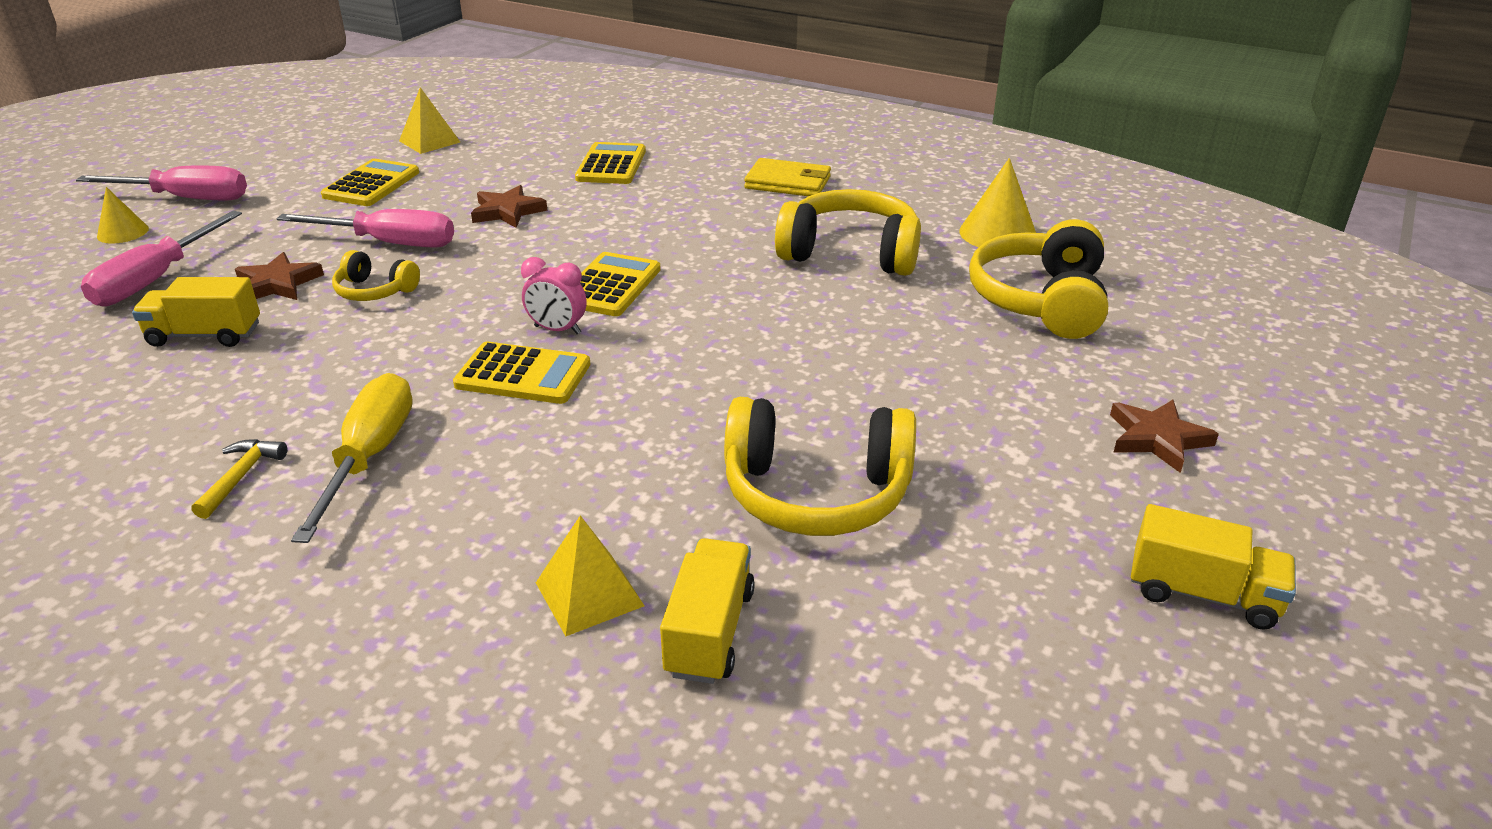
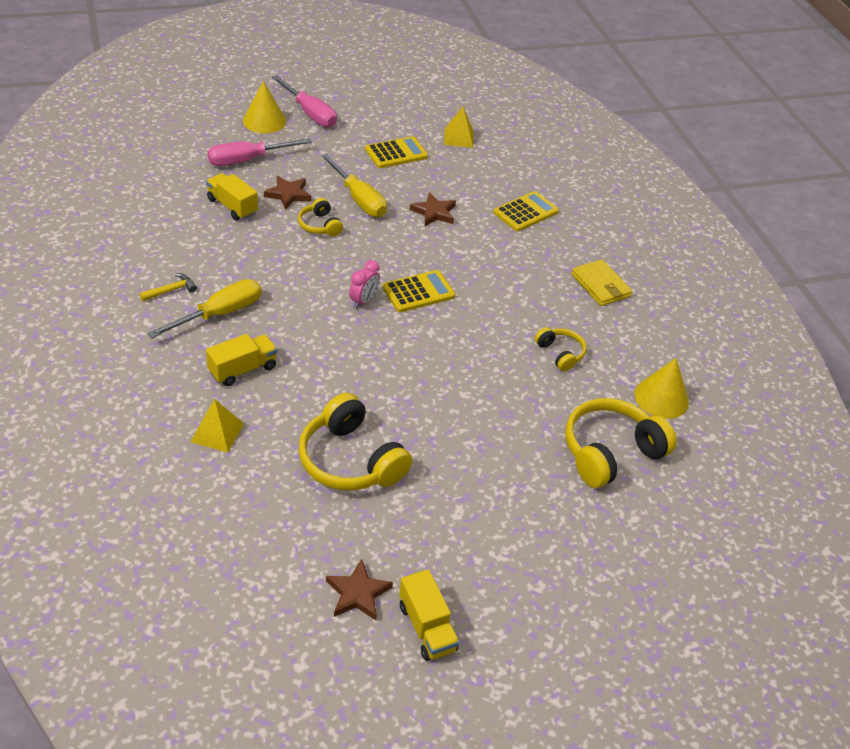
camera: 40 degrees right, 10 degrees up
yellow cone [97,187,149,244] -> yellow cone [243,81,286,133], size x1.63
pink screwdriver [276,209,454,248] -> yellow screwdriver [321,154,387,217]
yellow calculator [453,342,590,404] -> none
pink clock [521,257,587,334] -> pink clock turned 120 degrees counterclockwise [349,260,380,309]
yellow truck [660,538,755,684] -> yellow truck moved to [206,334,277,386]
yellow headphones [775,189,921,276] -> yellow headphones [535,327,587,372], size x0.53
brown star [1110,400,1219,473] -> brown star moved to [326,559,393,620]

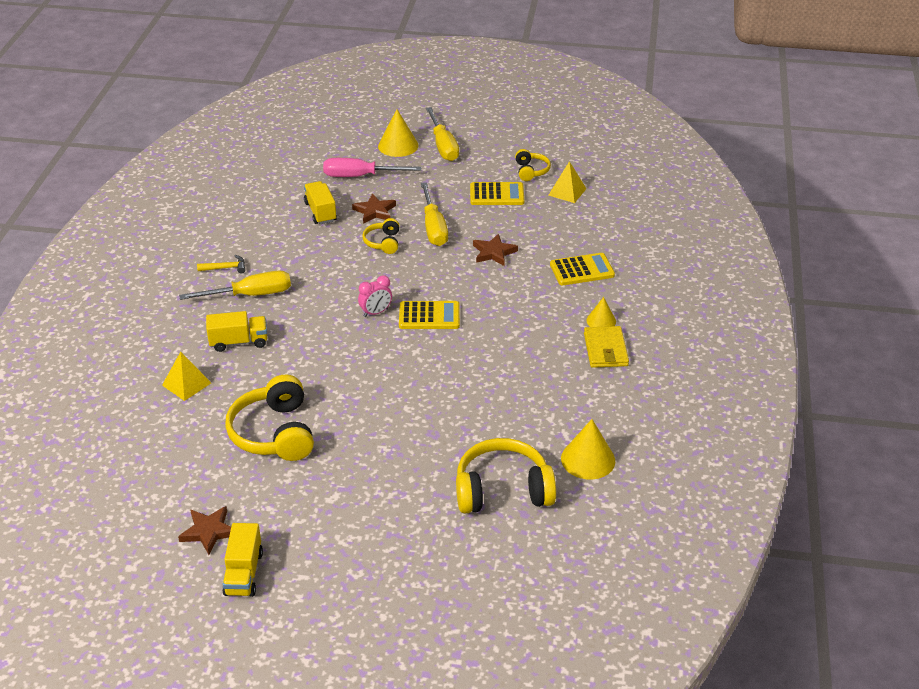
camera: 30 degrees right, 5 degrees down
pink screwdriver [272,75,337,128] -> yellow screwdriver [426,107,459,161]
yellow headphones [535,327,587,372] -> yellow headphones moved to [515,149,551,181]
none -> yellow cone [586,297,616,327]

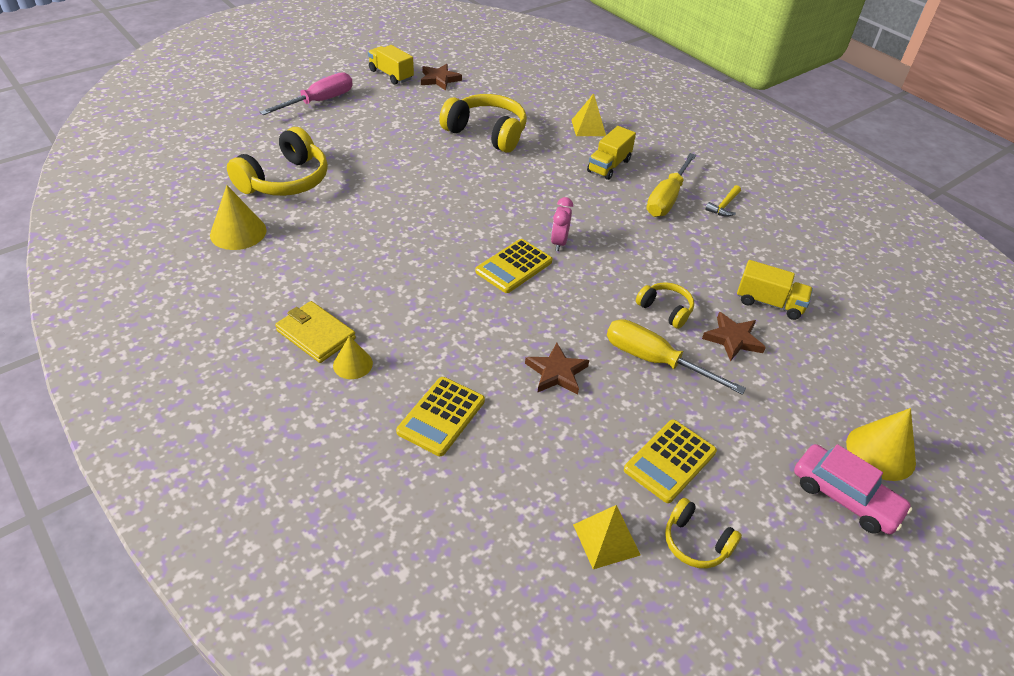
camera: 130 degrees right, 5 degrees up
pink screwdriver [323,158,422,177] -> pink screwdriver moved to [260,72,353,115]
yellow screwdriver [426,107,459,161] -> pink car [794,444,912,534]

